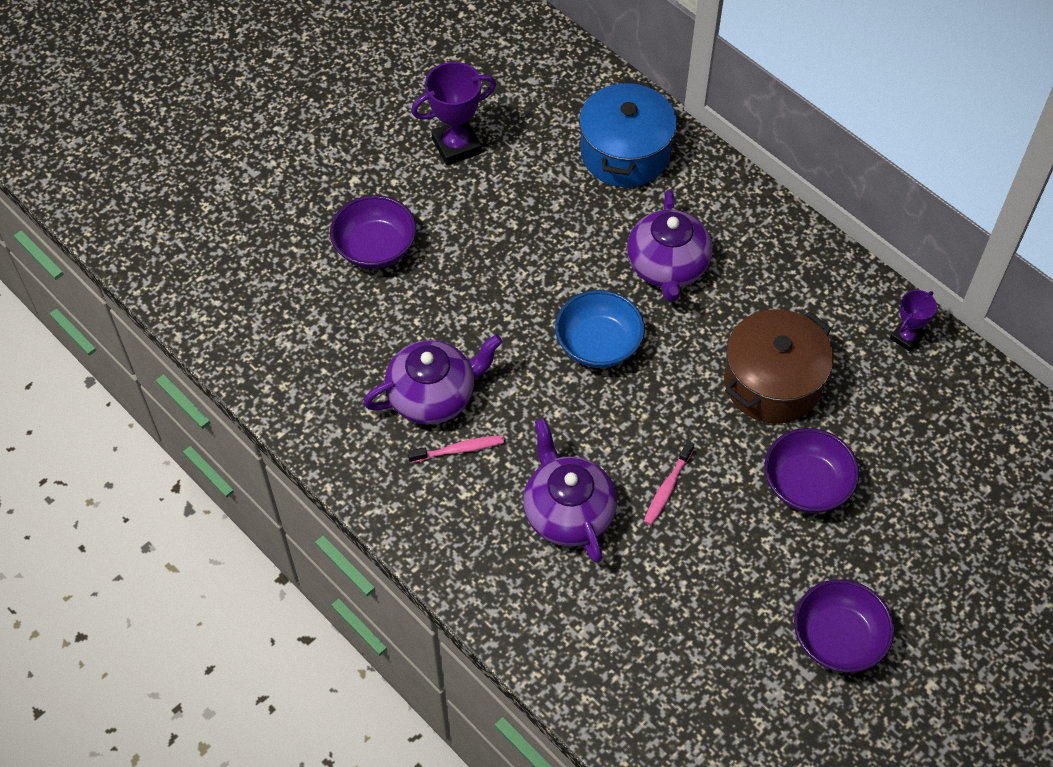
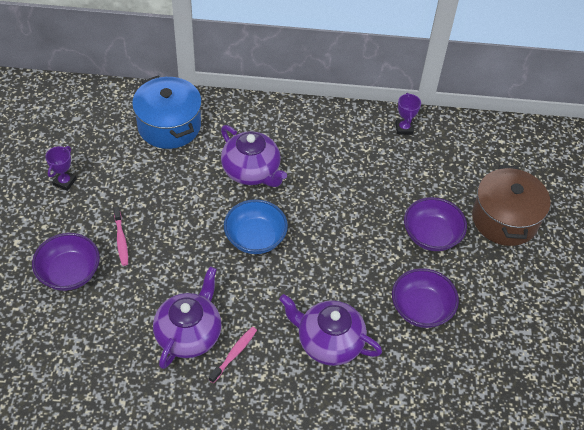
camera: 45 degrees left, 5 degrees down
purple trophy [411,62,496,166] -> purple trophy [45,146,77,191], size x0.59
pink toothbrush [644,441,694,525] -> pink toothbrush moved to [113,207,128,266]
brown pot [724,309,833,424] -> brown pot moved to [472,165,550,246]
purple bowl [794,579,894,673] -> purple bowl moved to [392,268,459,328]

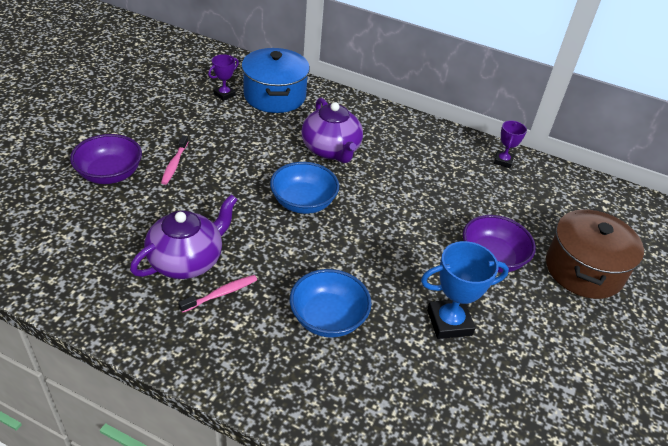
camera: 20 degrees right, 10 degrees down
purple trophy [45,146,77,191] -> purple trophy moved to [208,54,239,101]
purple teapot [279,294,382,366] -> blue bowl [290,269,372,337]
purple bowl [392,268,459,328] -> blue trophy [421,241,509,339]

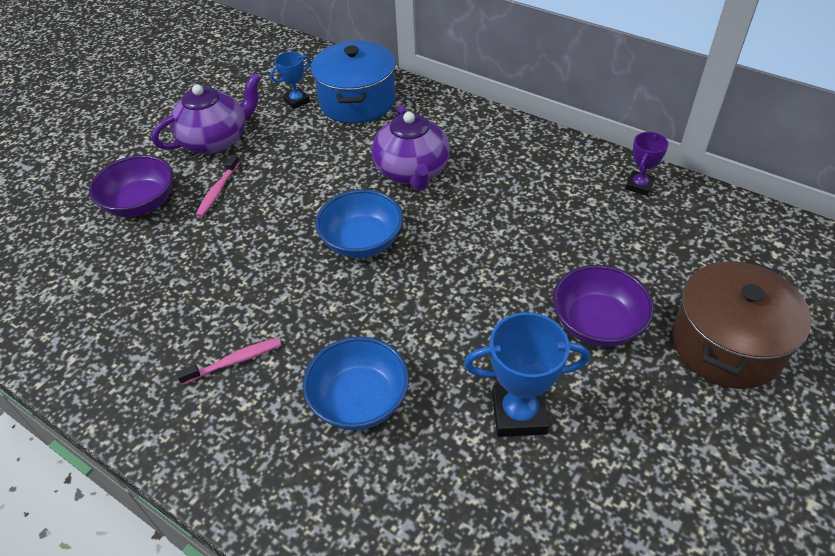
camera: 15 degrees right, 5 degrees up
purple teapot [130,194,238,279] -> purple teapot moved to [152,73,261,154]
purple trophy [208,54,239,101] -> blue trophy [270,52,311,109]

